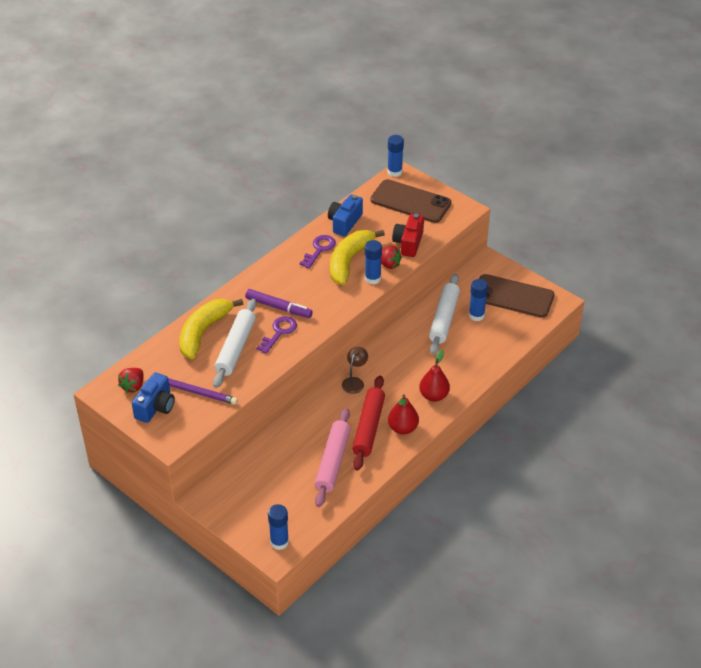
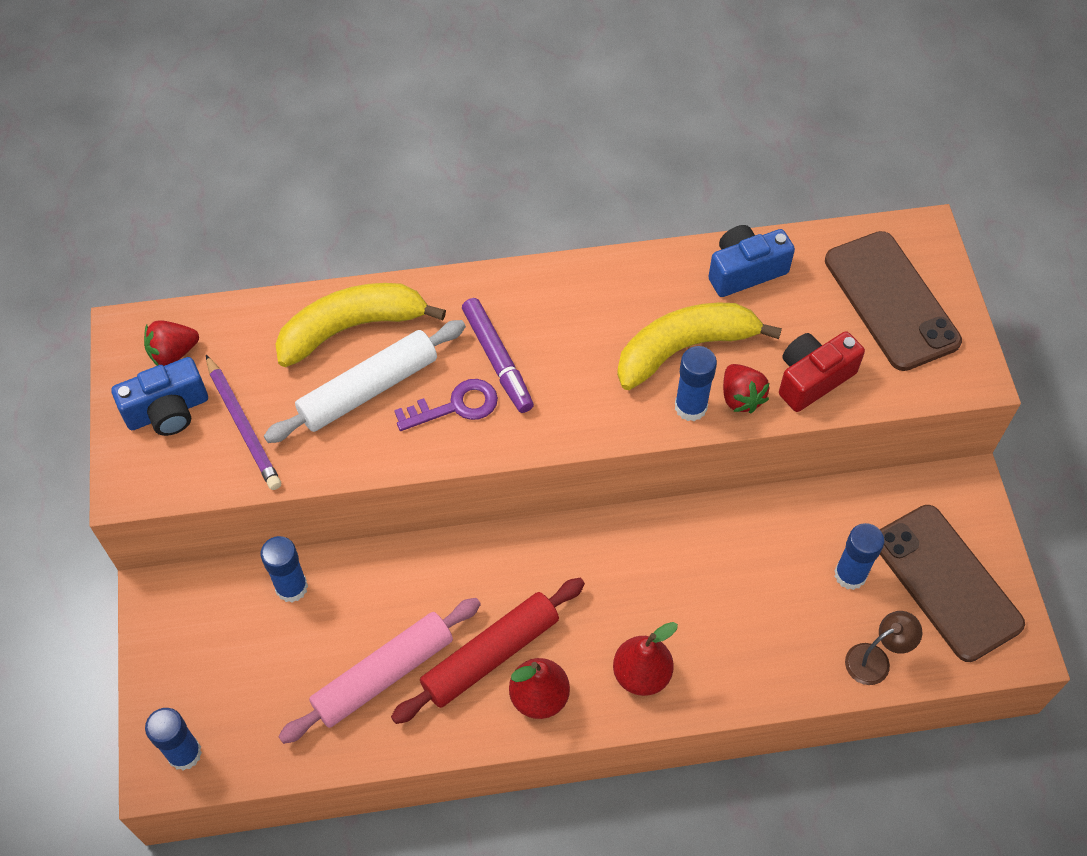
camera: 40 degrees right, 15 degrees up
purple key [299,235,336,269] -> none
brown lamp [342,347,368,394] -> brown lamp moved to [845,611,922,685]
blue glue stick [387,135,404,177] -> blue glue stick moved to [261,536,308,603]
white rolling pin [429,274,460,354] -> none

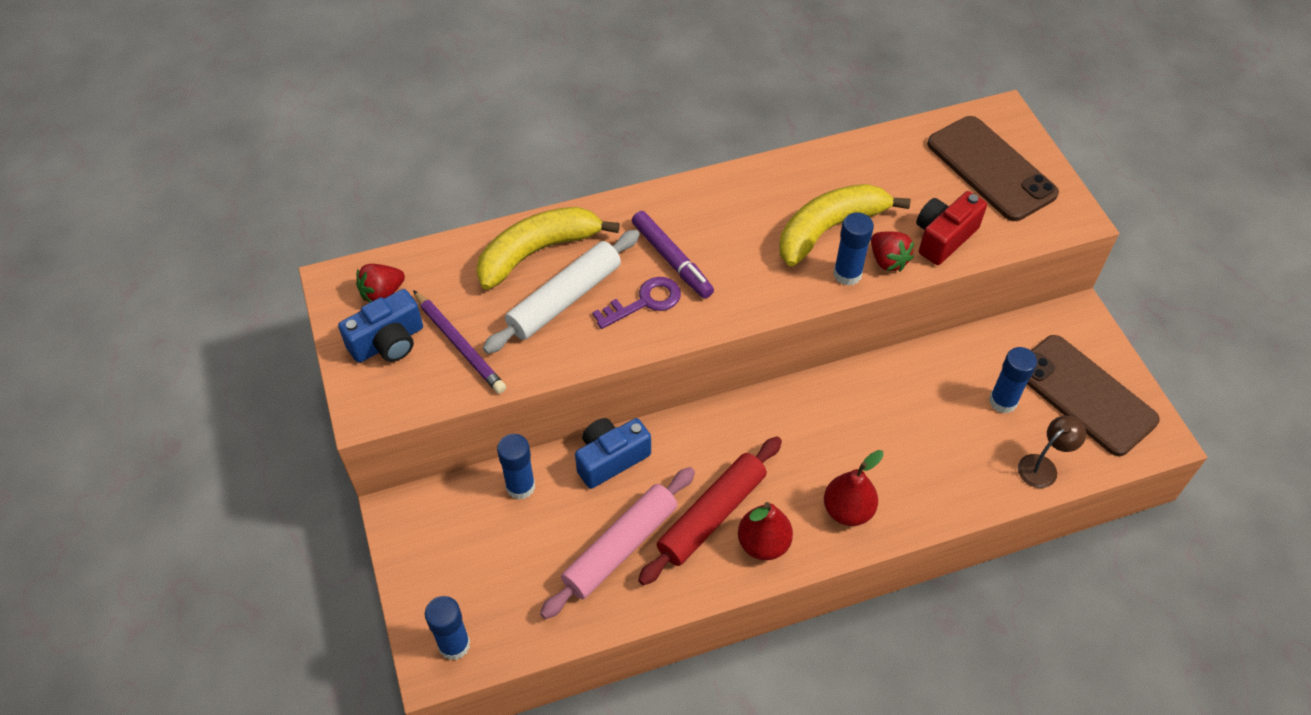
camera: 10 degrees left, 5 degrees down
blue camera [708,225,795,297] -> blue camera moved to [575,418,651,489]

